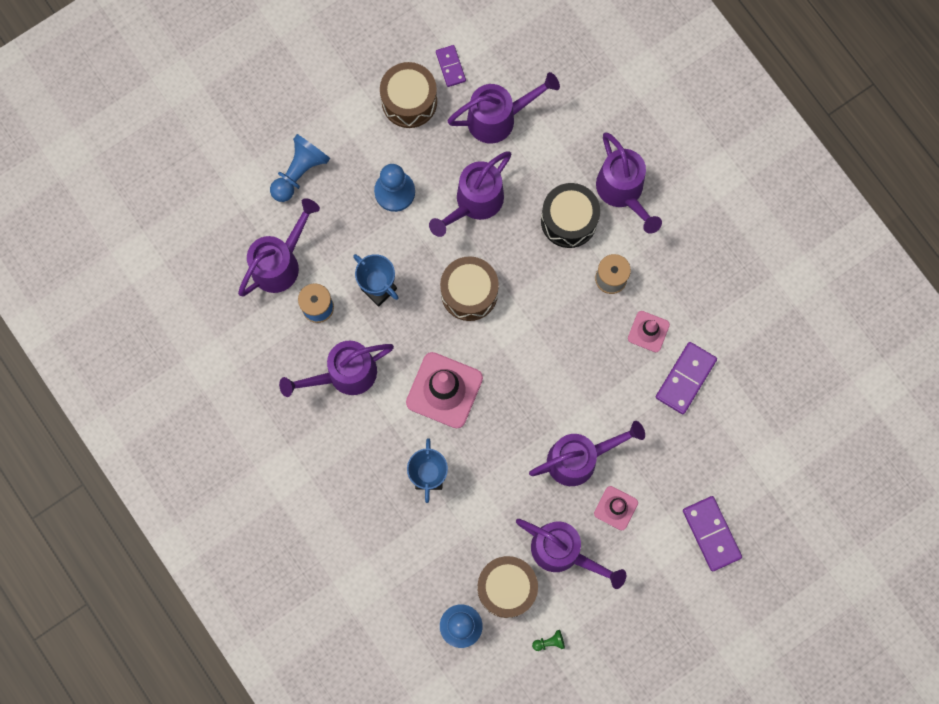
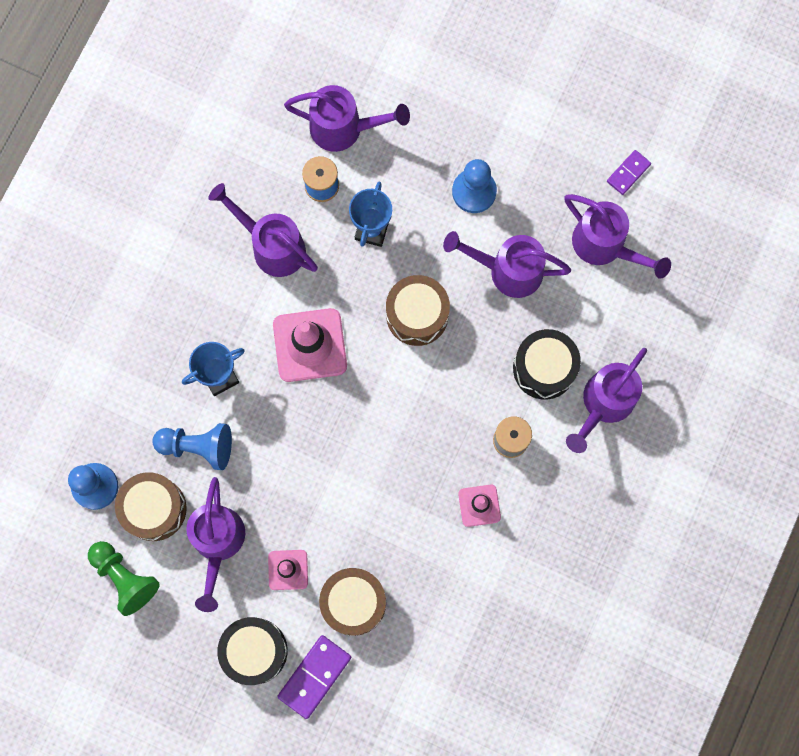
camera: 60 degrees right, 0 degrees up
blue pawn [270,134,330,202] -> blue pawn moved to [152,423,232,470]
brown drum [380,62,437,128] -> brown drum moved to [319,568,386,636]
purple watering can [529,421,645,486] -> none
green pawn [532,630,565,651] -> green pawn [88,541,160,616], size x2.26
purple domino [656,342,717,414] -> none
none -> black drum [217,617,288,685]

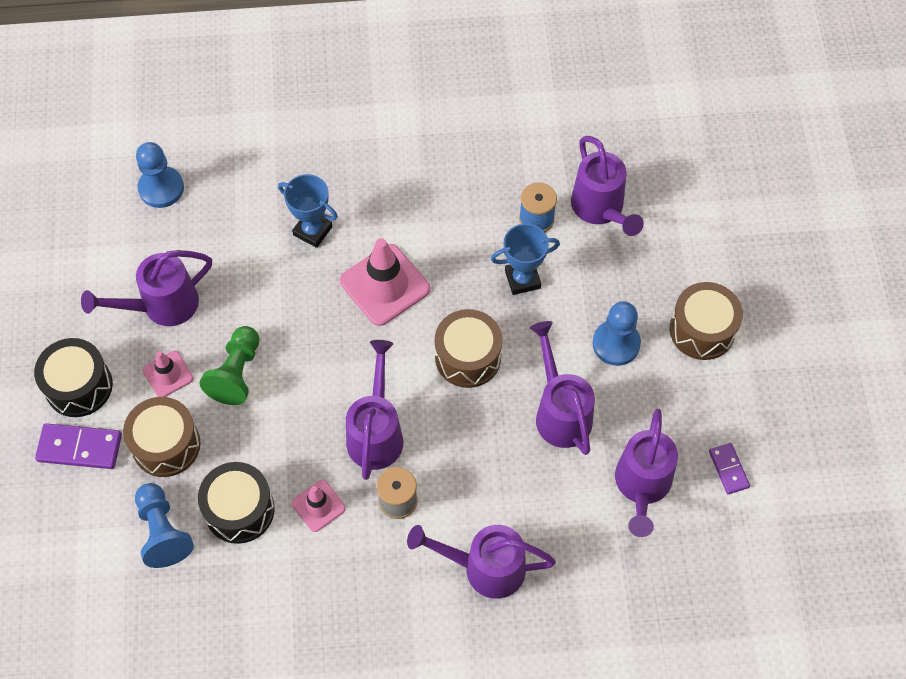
camera: 60 degrees right, 15 degrees down
green pawn [88,541,160,616] -> green pawn moved to [199,326,260,405]
brown drum [115,472,187,541] -> brown drum moved to [670,282,743,360]
blue pawn [152,423,232,470] -> blue pawn moved to [135,483,194,568]
purple watering can [208,183,318,277] -> purple watering can moved to [346,340,403,480]
black drum [513,329,581,400] -> black drum moved to [198,462,275,544]
purple domino [607,150,651,195] -> purple domino turned 60 degrees clockwise [709,443,750,494]

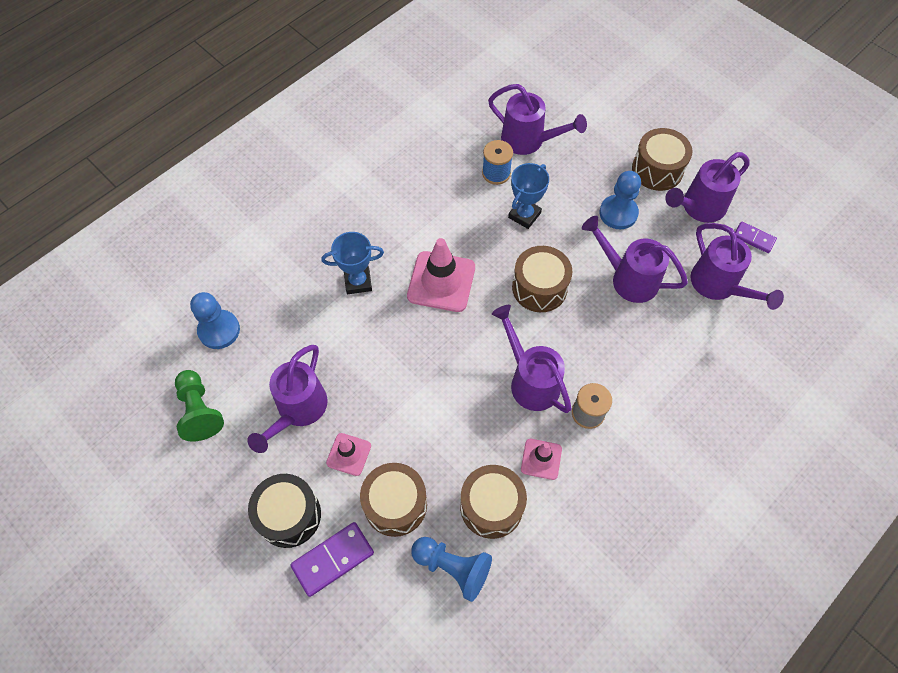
camera: 40 degrees left, 0 degrees up
black drum [198,462,275,544] -> brown drum [460,465,527,539]
green pawn [199,326,260,405] -> green pawn moved to [175,370,224,442]
purple watering can [407,525,556,599] -> purple watering can moved to [665,152,750,223]

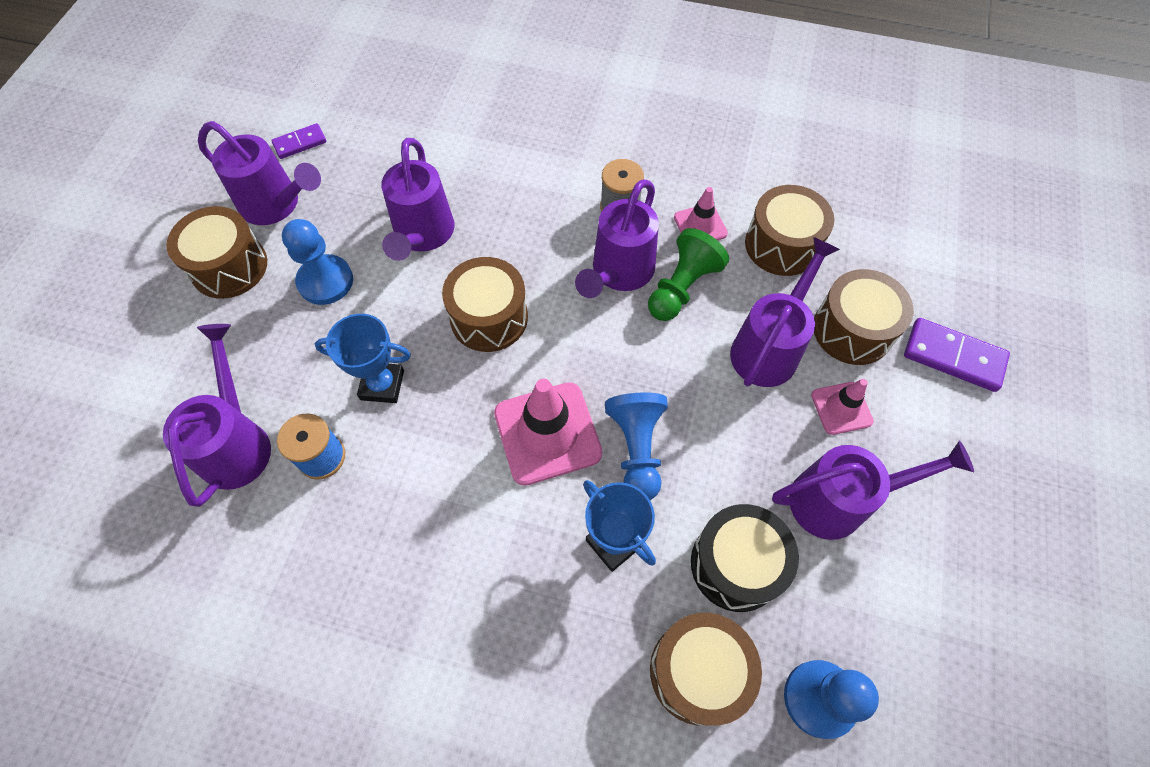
camera: 120 degrees left, 0 degrees up
green pawn [175,370,224,442] -> green pawn moved to [648,228,729,321]
black drum [248,474,321,548] -> black drum moved to [691,504,799,612]
blue pawn [411,537,492,602] -> blue pawn moved to [605,392,668,500]
purple watering can [691,223,784,310] -> purple watering can moved to [730,237,840,387]
purple domino [735,221,777,253] -> purple domino turned 60 degrees clockwise [271,123,326,159]
none -> brown drum [650,613,762,726]

